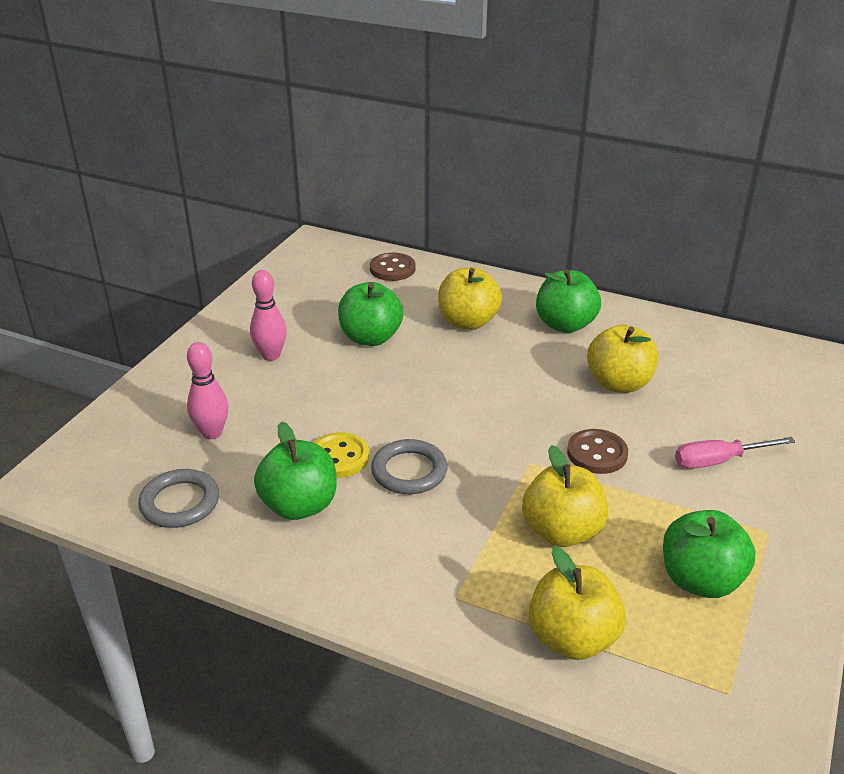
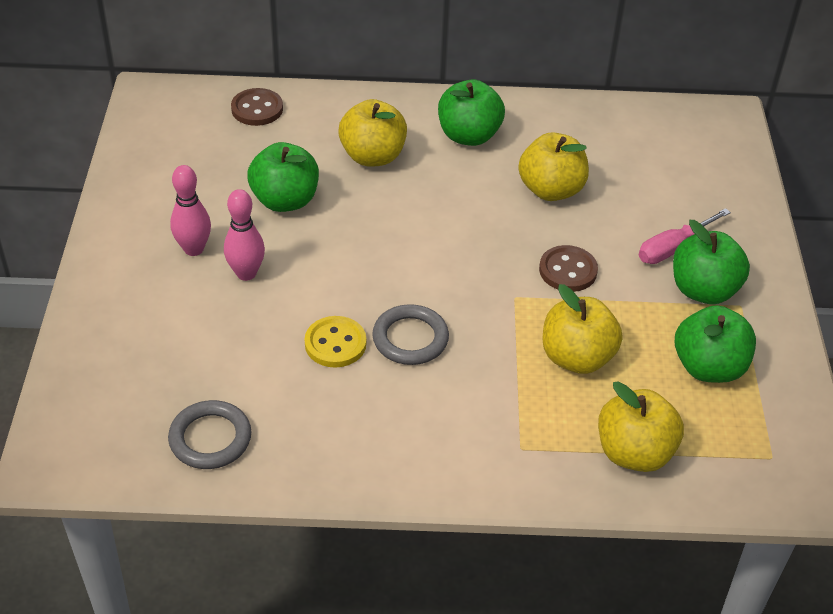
camera: 25 degrees left, 10 degrees up
pink bowling pin [187,342,228,439] -> pink bowling pin moved to [224,189,265,281]
green apple [254,422,337,520] -> green apple moved to [673,220,750,304]

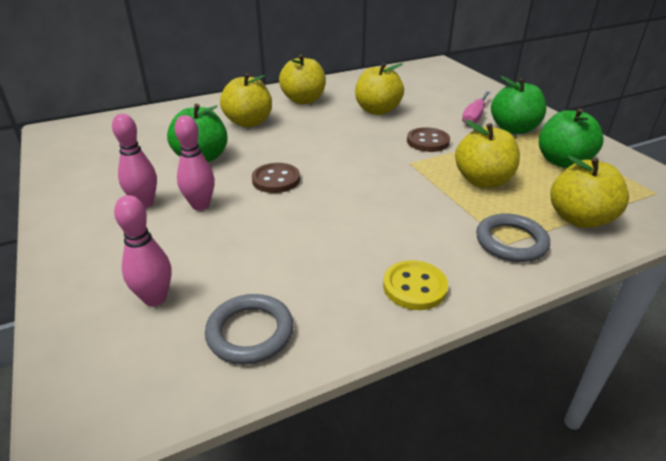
camera: 25 degrees left, 10 degrees down
brown button [231,88,283,126] -> brown button moved to [252,163,300,193]
yellow button [305,316,366,368] -> yellow button moved to [383,260,448,310]
grey ring [372,304,449,365] -> grey ring moved to [476,213,550,262]
green apple [438,79,505,146] -> yellow apple [279,54,326,104]
none -> pink bowling pin [114,195,172,306]

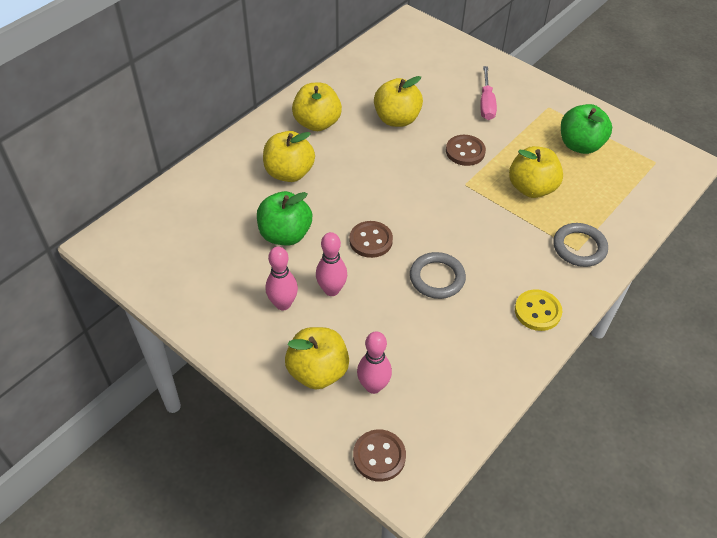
camera: 25 degrees left, 15 degrees up
grey ring [205,294,294,364] -> grey ring moved to [410,252,466,299]
green apple [491,76,546,134] -> none
yellow apple [551,155,629,228] -> yellow apple moved to [285,327,349,389]
none -> brown button [353,429,406,482]

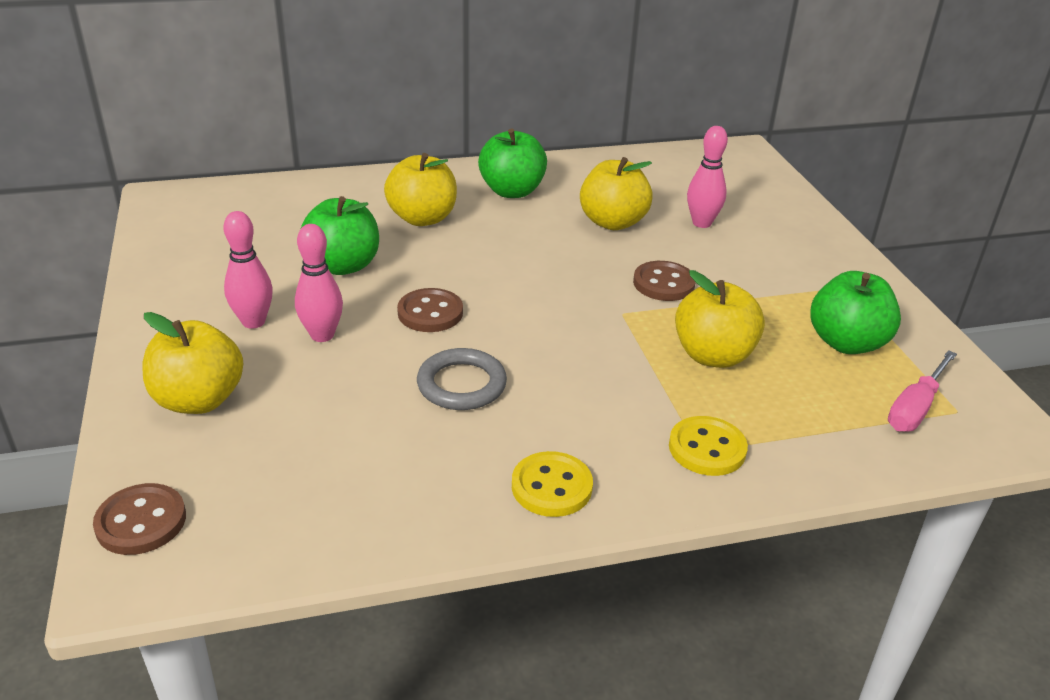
camera: 35 degrees right, 15 degrees down
yellow apple [292,83,342,131] -> green apple [478,128,547,198]
pink bowling pin [357,331,392,394] -> pink bowling pin moved to [687,126,728,228]
pink screwdriver [480,66,497,120] -> pink screwdriver moved to [888,350,957,432]
grey ring [553,223,608,267] -> yellow button [669,416,748,476]

